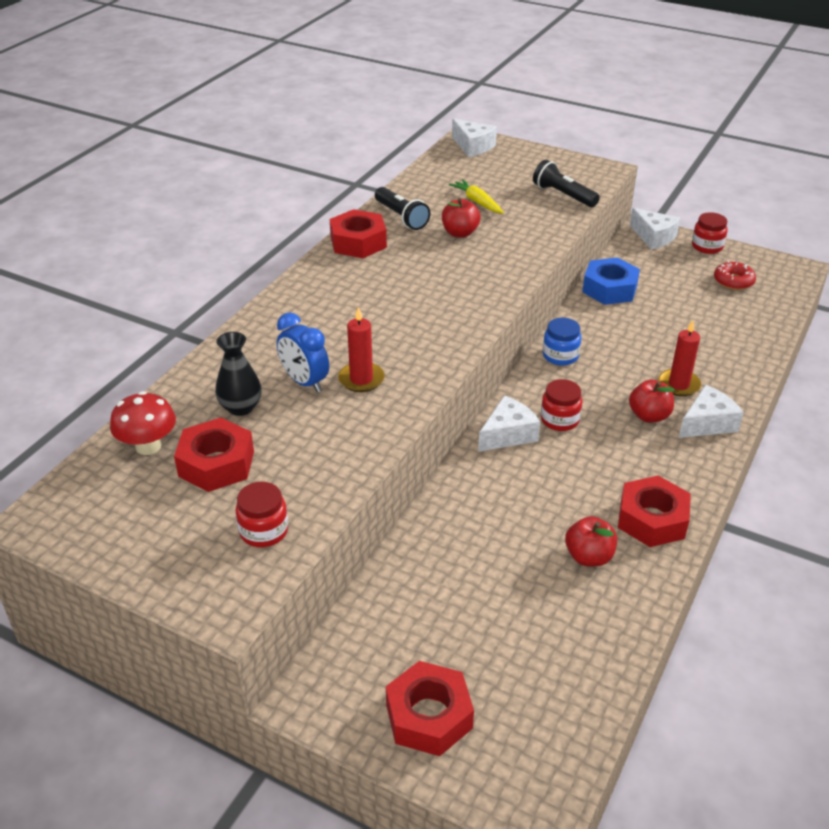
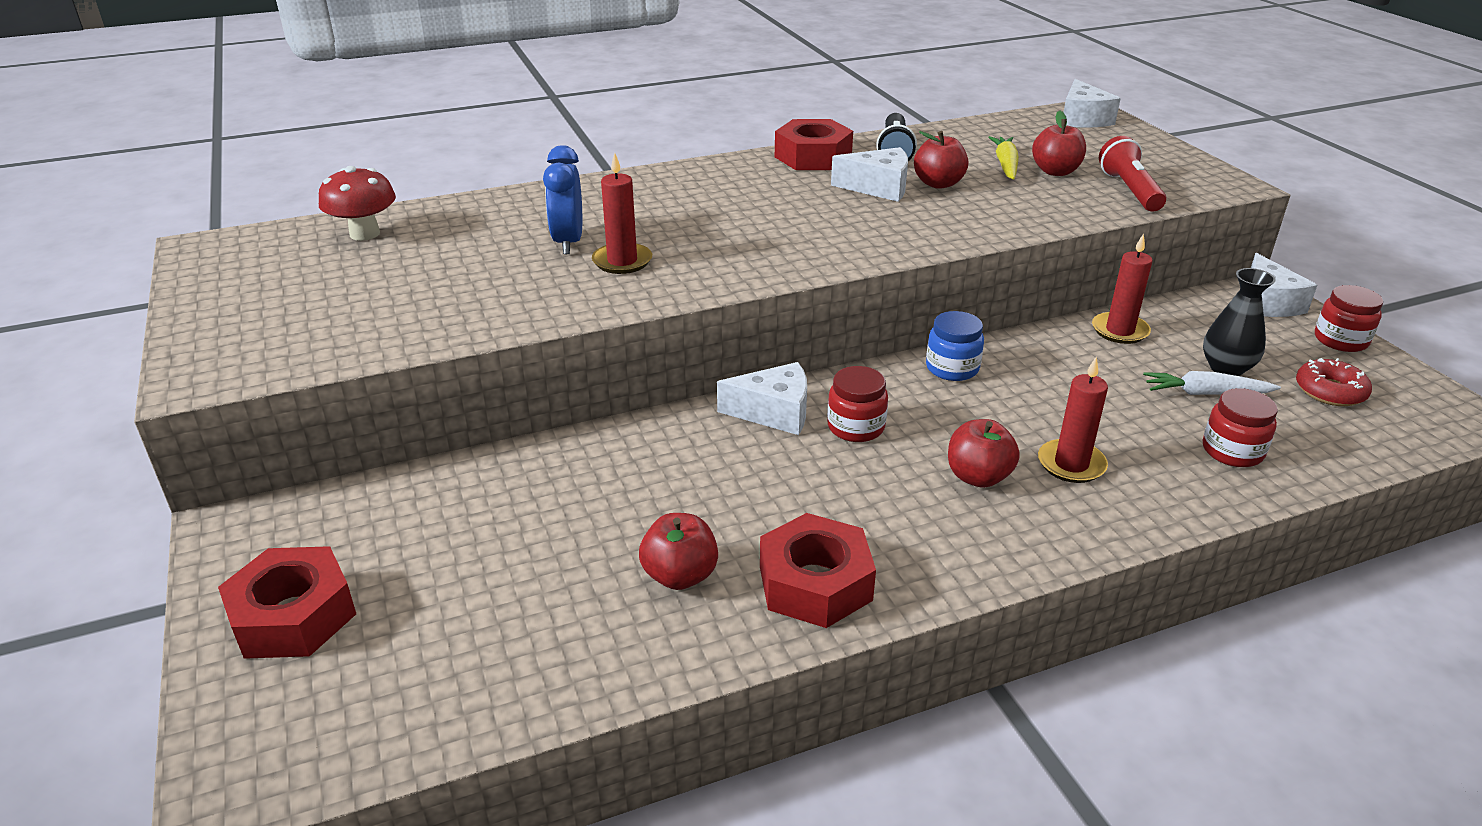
camera: 40 degrees right, 5 degrees down
red nut [174,418,254,492] -> none
black vase [215,332,262,416] -> black vase moved to [1203,268,1276,376]
red jar [236,482,288,547] -> red jar moved to [1203,388,1278,467]
black flashlight [533,160,600,207] -> red flashlight [1099,136,1166,212]
blue nut [582,257,640,305] -> red candle [1092,234,1153,344]
white cheese [679,385,744,438] -> white cheese moved to [831,147,908,202]
none -> red apple [1032,111,1086,176]
none -> white carrot [1143,371,1281,395]

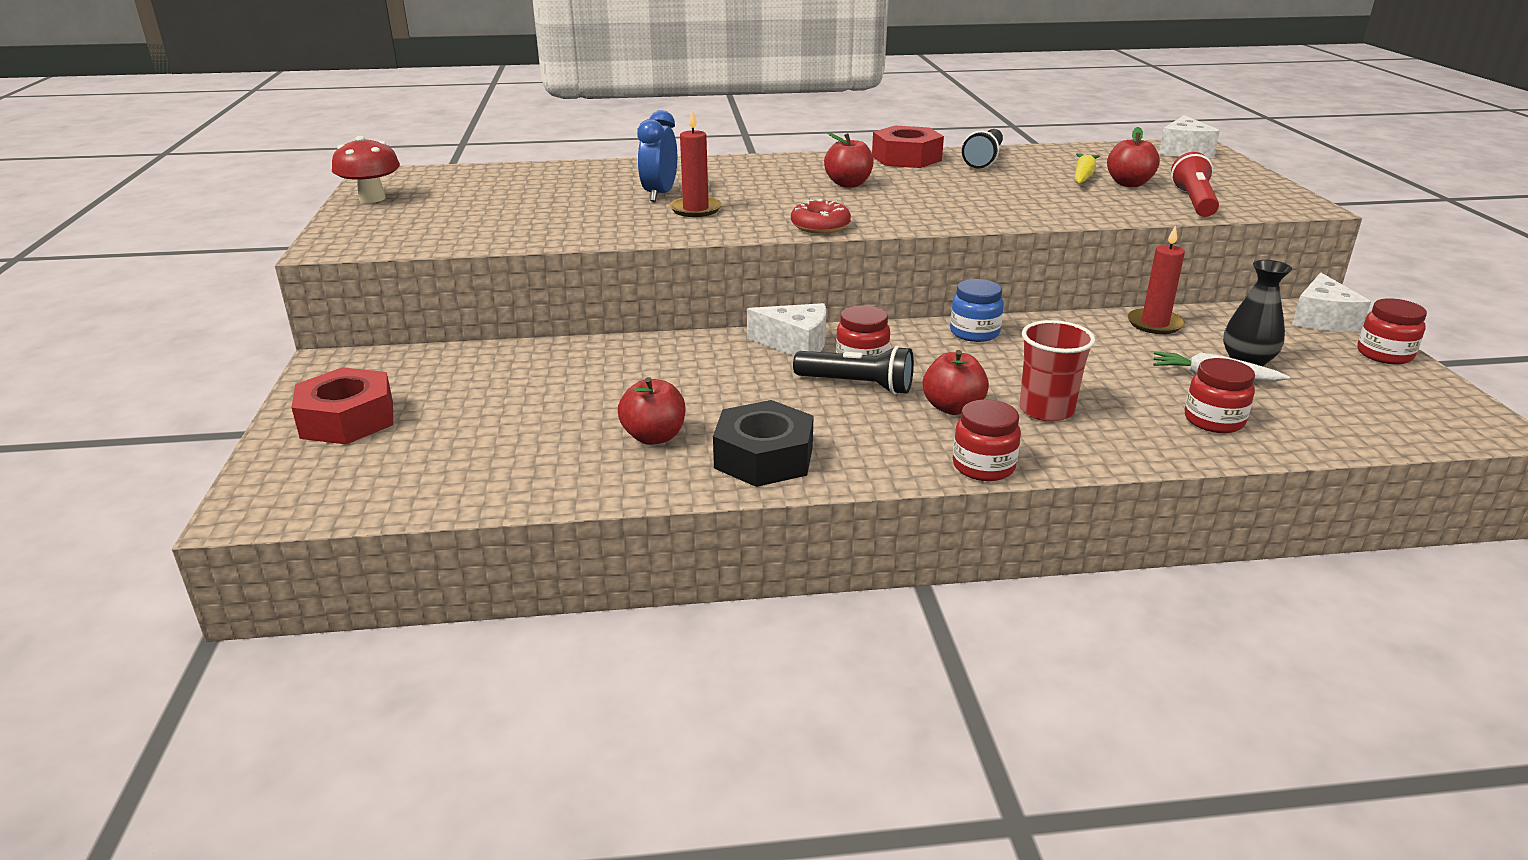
camera: 15 degrees right, 5 degrees down
red mushroom [319,166,396,241] -> red mushroom moved to [332,136,400,203]
red nut [760,513,876,628] -> black nut [713,400,814,487]
white cheese [831,147,908,202] -> none
red apple [914,131,968,189] -> red apple moved to [824,132,874,188]
red candle [1038,357,1108,483] -> red cup [1020,320,1095,422]
red donut [1296,358,1372,406] -> red donut moved to [791,199,851,234]
none -> black flashlight [793,346,914,395]
none -> red jar [953,400,1021,481]

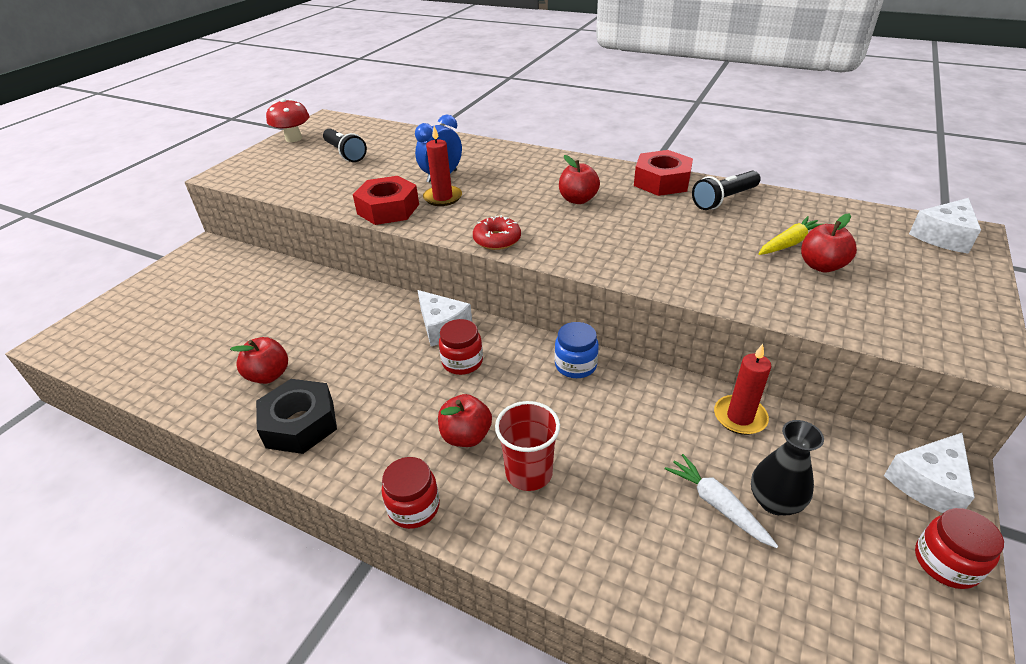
camera: 35 degrees right, 10 degrees up
red nut [291,367,393,444] -> red nut moved to [353,176,419,225]
black flashlight [793,346,914,395] -> black flashlight moved to [323,128,367,162]
red flashlight [1171,152,1219,217] -> none
red jar [1185,358,1255,433] -> none

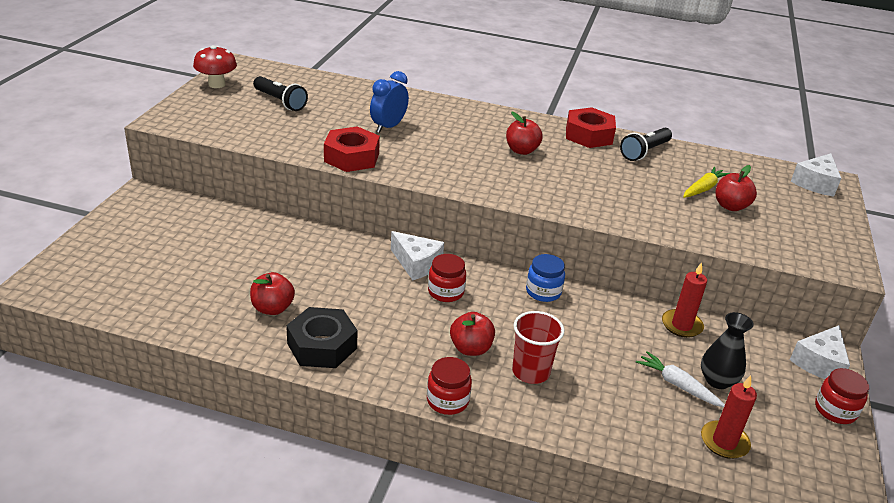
camera: 15 degrees left, 5 degrees down
red candle [423,126,462,206] -> red candle moved to [701,375,757,459]
red donut [473,215,521,250] -> none

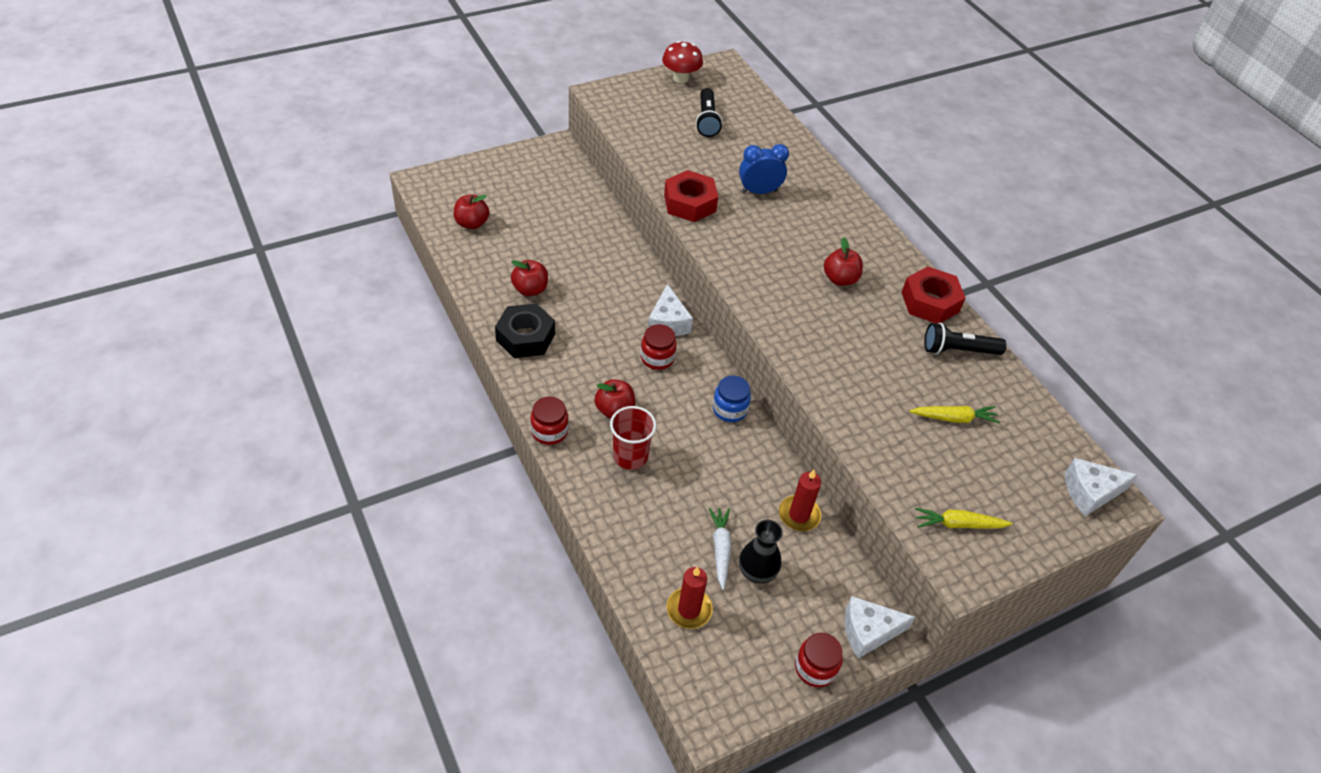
camera: 45 degrees right, 15 degrees up
red apple [716,165,757,211] -> red apple moved to [454,194,489,229]
none -> yellow carrot [915,508,1013,529]

